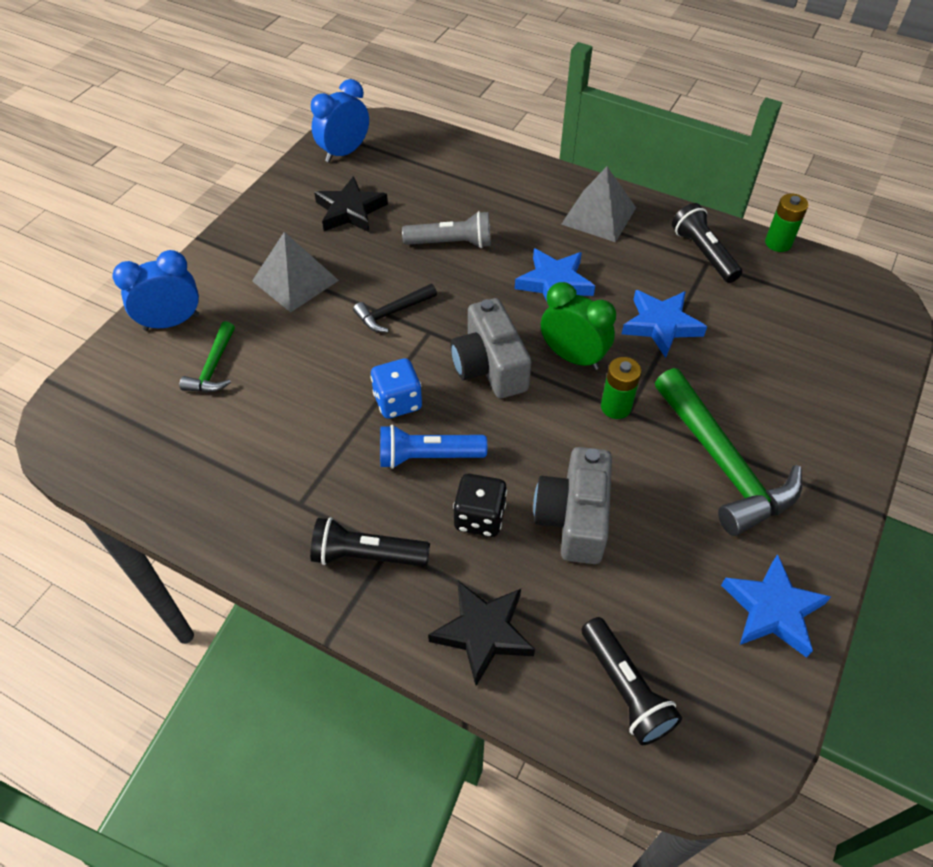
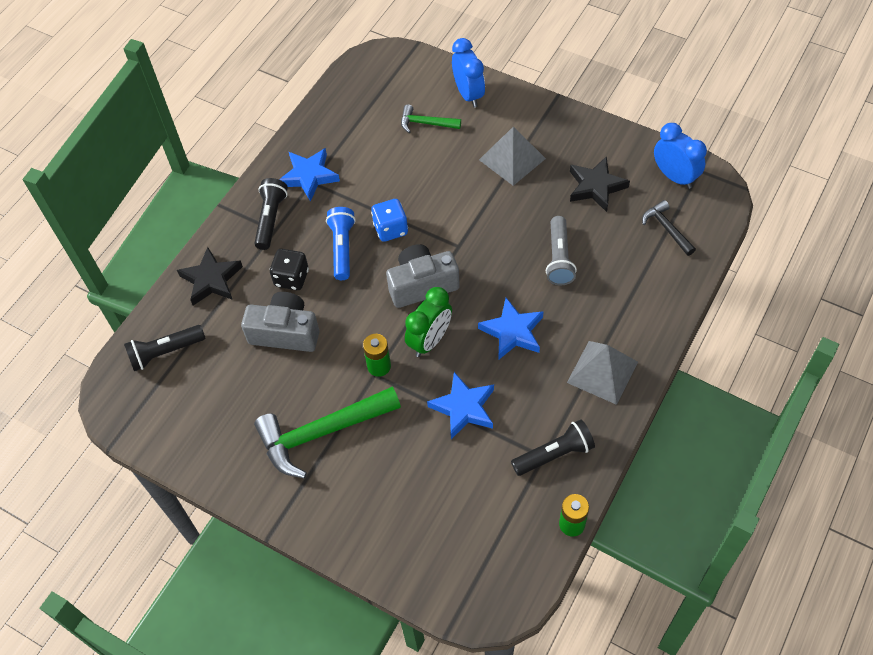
camera: 95 degrees right, 5 degrees up
black hammer [353,284,437,332] -> black hammer moved to [642,200,696,256]
blue star [721,554,831,658] -> blue star moved to [279,148,340,202]

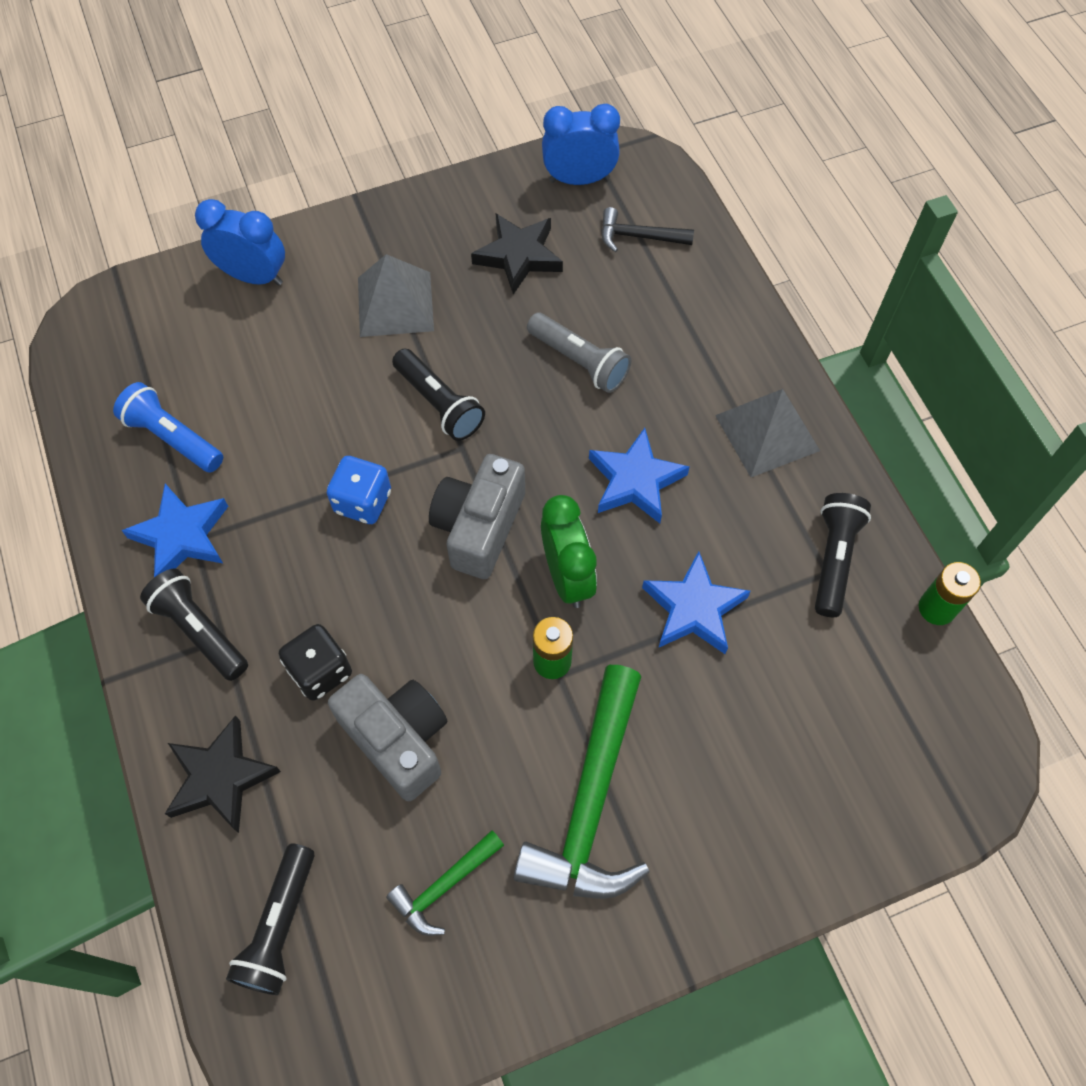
camera: 55 degrees left, 5 degrees up
grey camera [241,292,319,352] -> grey camera turned 90 degrees clockwise [328,674,447,801]
blue flashlight [326,207,356,280] -> blue flashlight moved to [113,382,223,473]
green hammer [401,105,461,133] -> green hammer moved to [386,830,504,936]
none -> black flashlight [392,349,485,441]

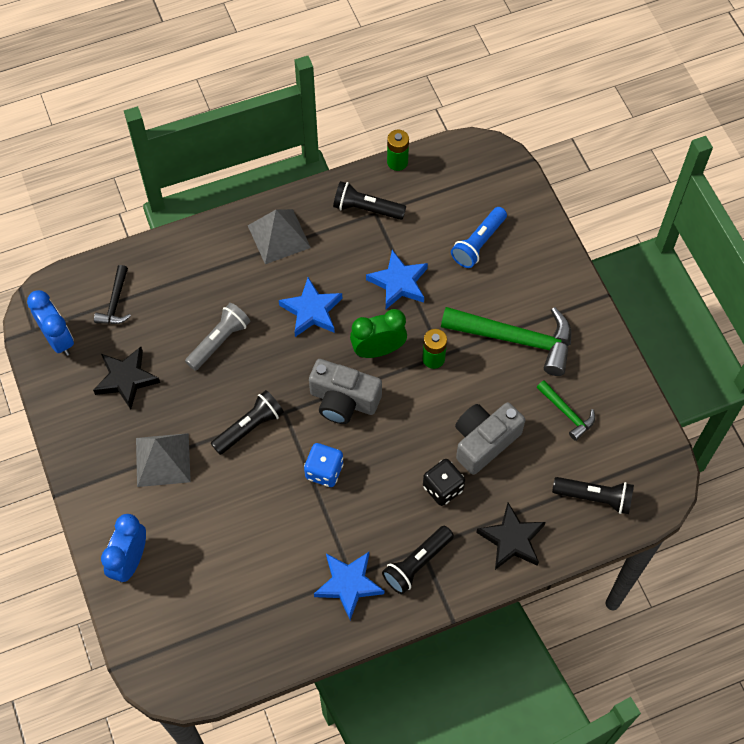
camera: 90 degrees left, 0 degrees up
blue flashlight [113,382,223,473] -> blue flashlight moved to [451,207,507,268]
blue clock [542,104,620,185] -> blue clock turned 150 degrees clockwise [27,290,74,356]

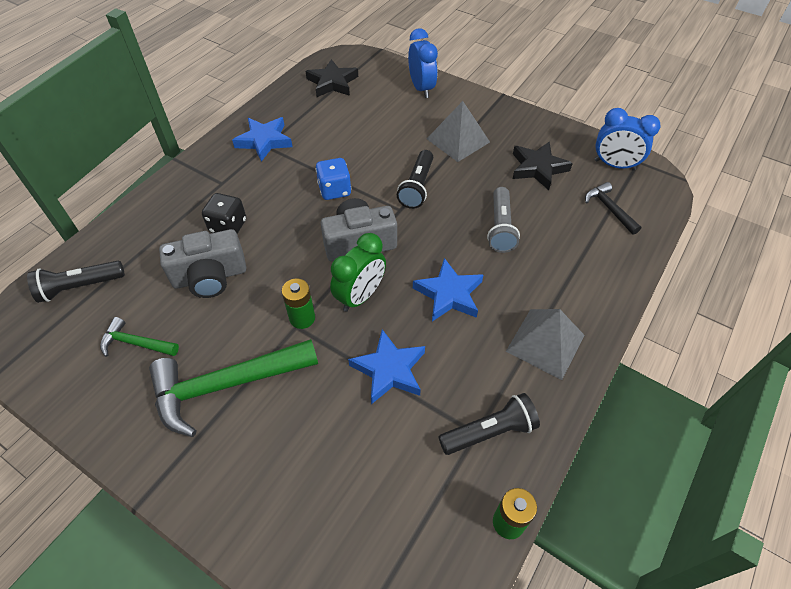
camera: 145 degrees right, 10 degrees down
black flashlight [382,526,454,594] -> none
blue flashlight [451,207,507,268] -> none
grey camera [455,402,525,475] -> grey camera turned 60 degrees clockwise [159,229,246,298]
black star [476,503,546,570] -> black star moved to [305,59,358,97]

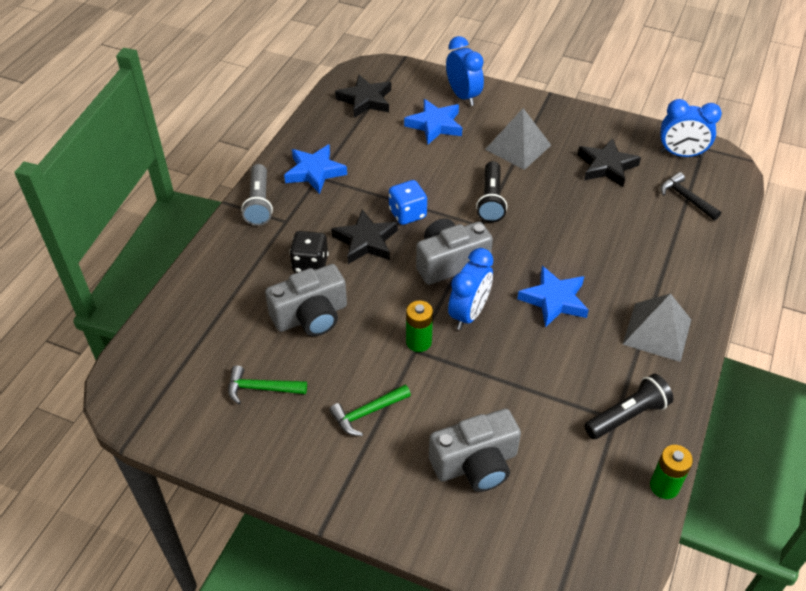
camera: 10 degrees left, 5 degrees down
black flashlight [27,261,125,303] -> none
green hammer [149,339,318,437] -> green hammer [329,385,411,436], size x0.51
green clock [330,233,386,312] -> blue clock [448,248,493,330]
blue star [348,329,425,404] -> blue star moved to [404,99,462,144]
grey flashlight [487,187,520,253] -> grey flashlight moved to [241,164,273,226]
none -> black star [331,209,398,264]
none -> grey camera [429,409,521,492]

